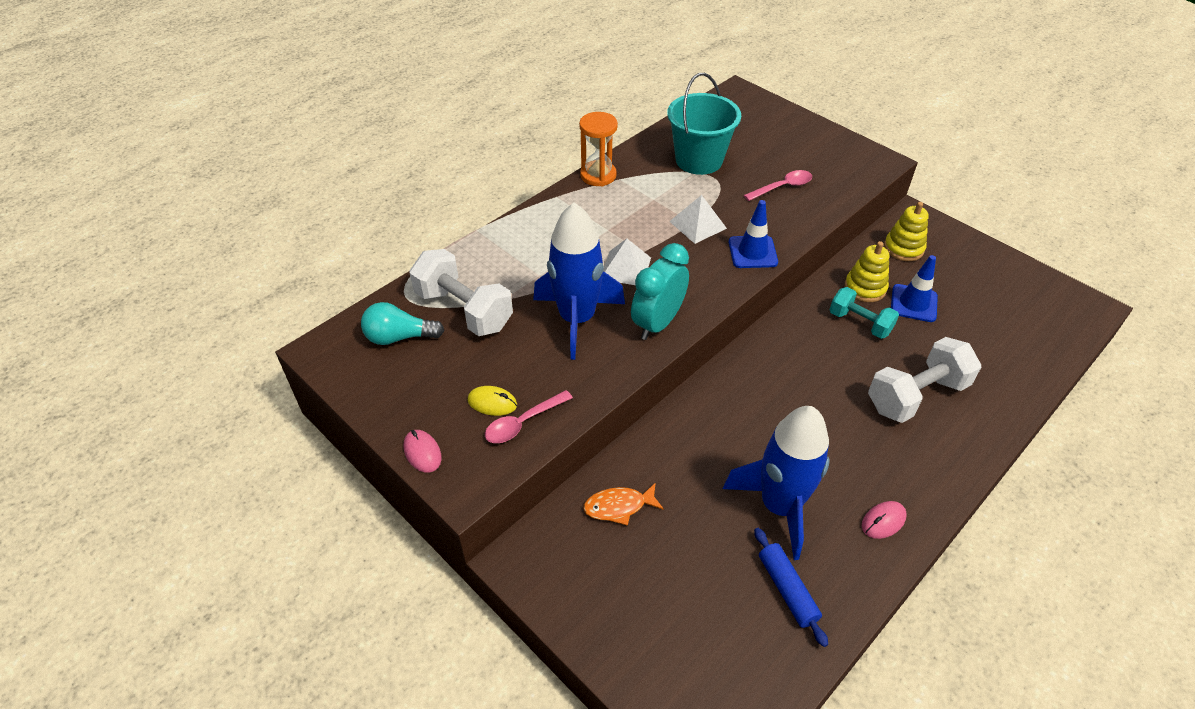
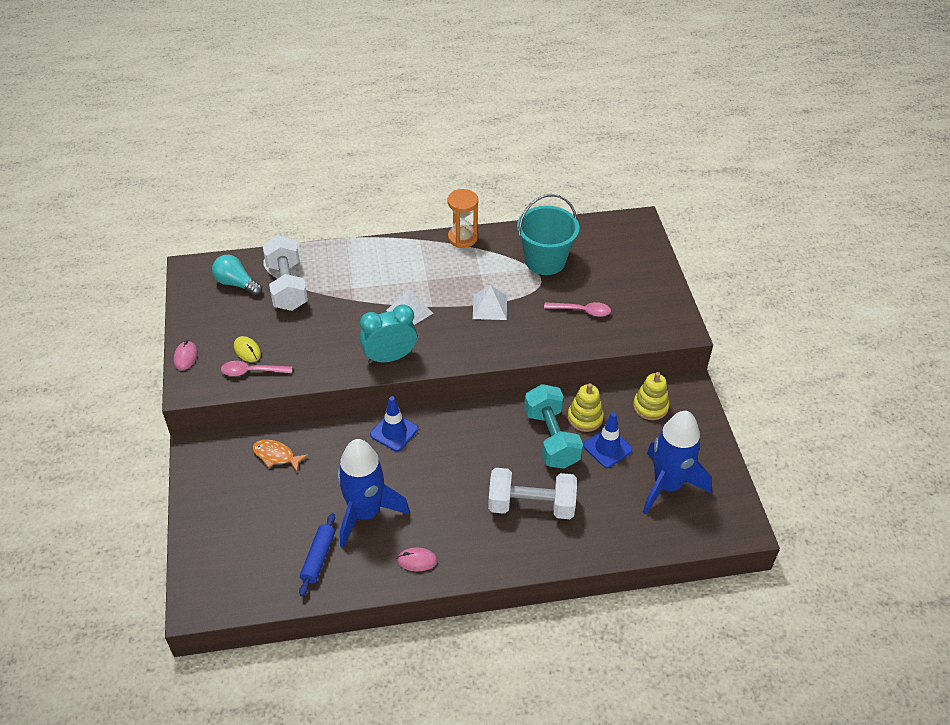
camera: 35 degrees right, 0 degrees up
blue rocket [533,202,625,360] -> blue rocket moved to [642,411,712,515]
blue traffic cone [729,200,778,268] -> blue traffic cone moved to [370,396,418,451]
turquoise dumbbell [830,287,899,339] -> turquoise dumbbell [524,384,583,469], size x1.57

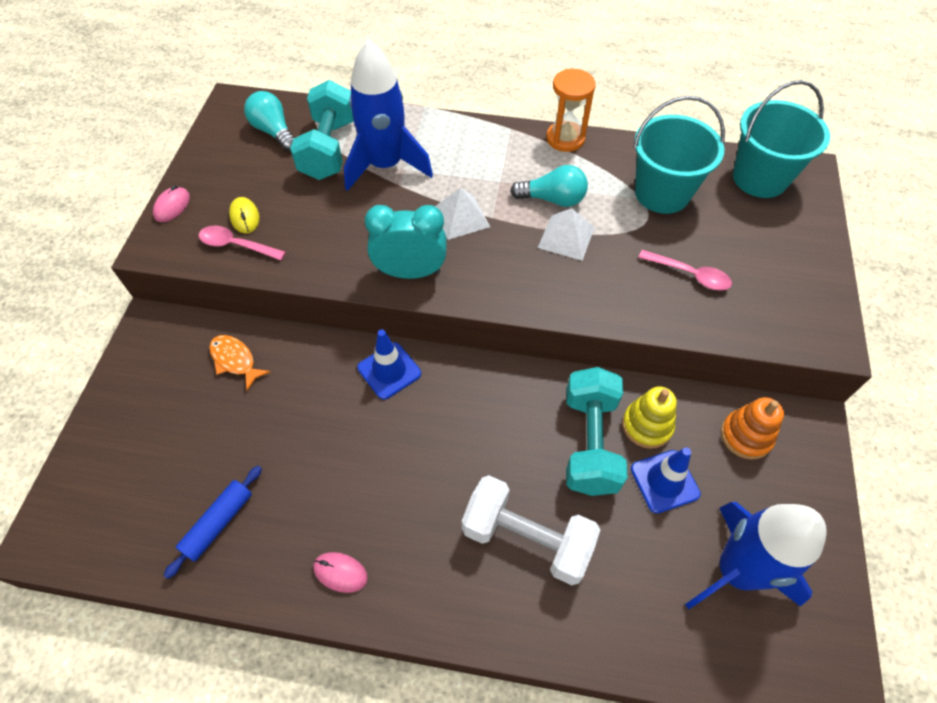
camera: 20 degrees right, 10 degrees up
white dumbbell [262,236,308,311] -> turquoise dumbbell [290,80,354,180]
blue rocket [337,439,410,547] -> blue rocket moved to [344,40,433,191]
yellow stacking toy [633,372,670,420] -> orange stacking toy [721,397,784,460]
none -> turquoise light bulb [510,165,588,207]
none -> turquoise bucket [733,80,830,198]

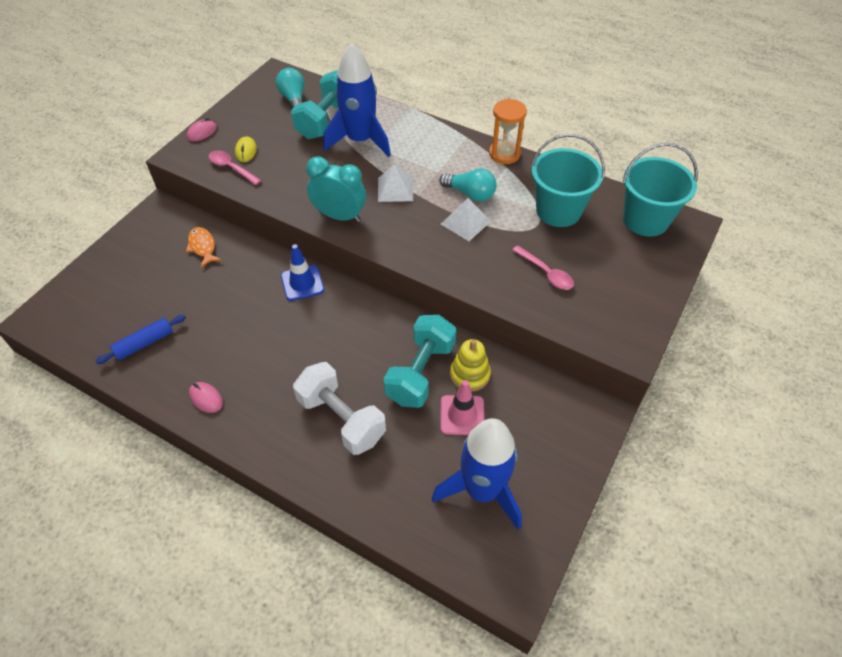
camera: 20 degrees right, 5 degrees down
blue traffic cone [631,447,701,514] -> pink traffic cone [440,380,484,435]
orange stacking toy [721,397,784,460] -> none

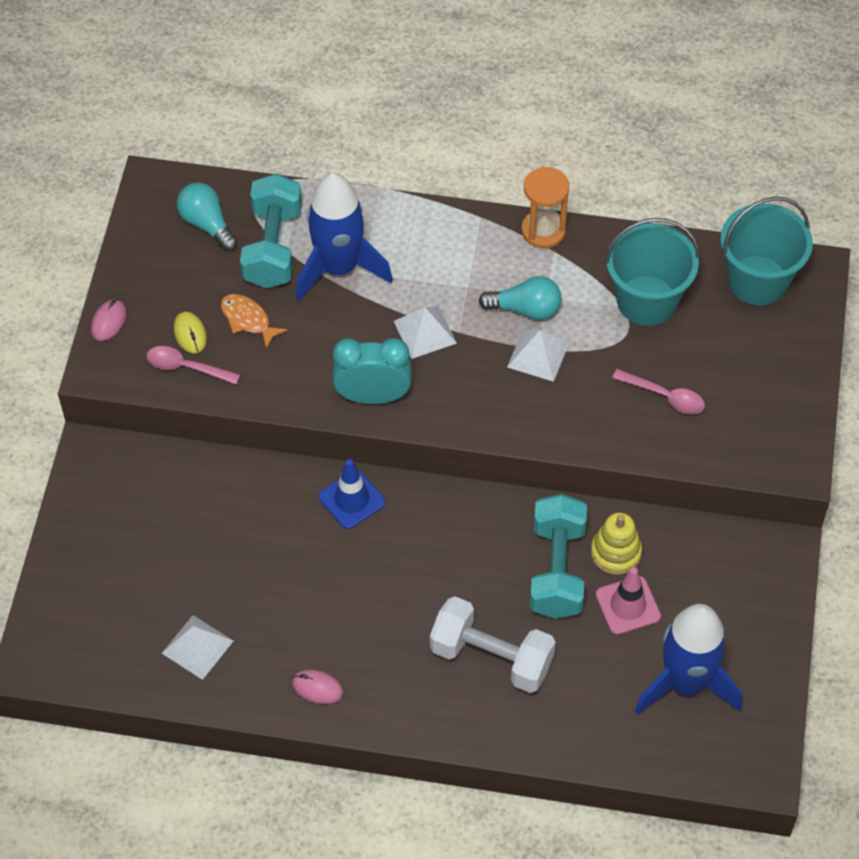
camera: 20 degrees left, 5 degrees up
blue rolling pin [95,315,186,364] -> white pyramid [162,615,233,680]
orange fish [186,227,222,267] -> orange fish moved to [221,294,287,349]

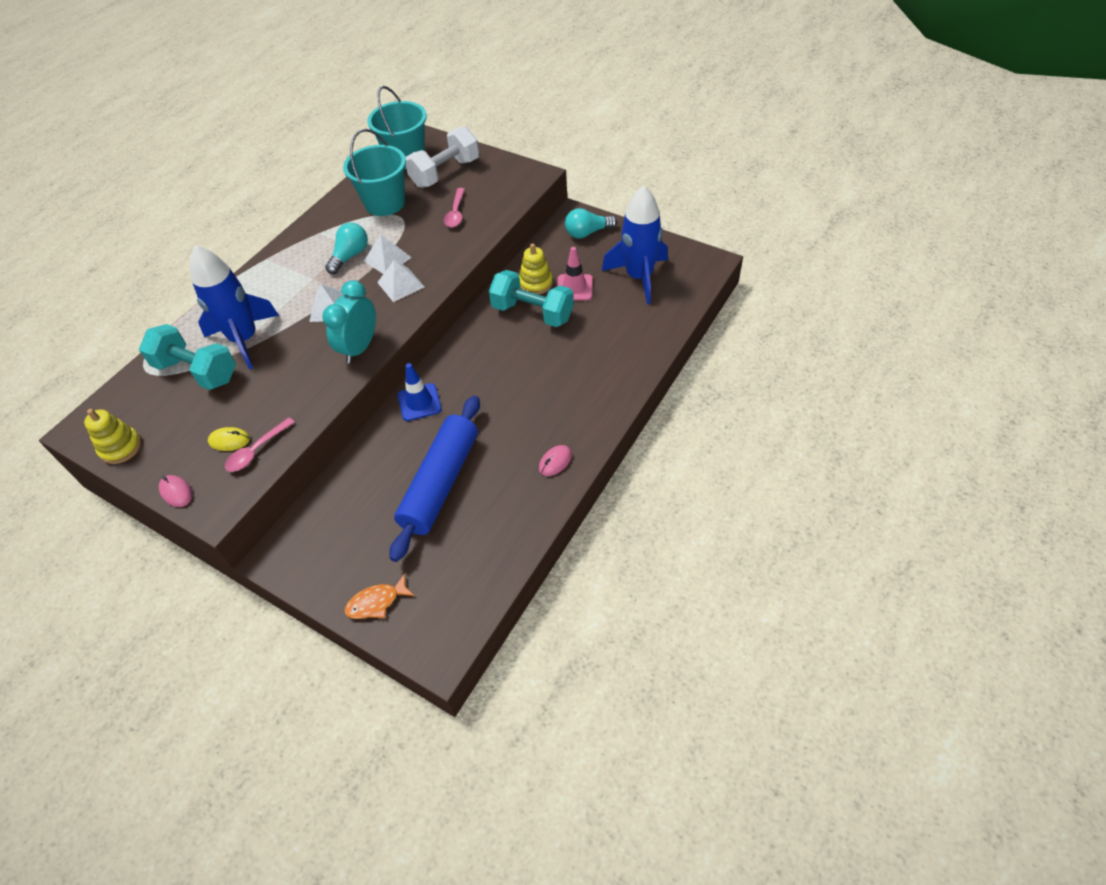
camera: 65 degrees left, 5 degrees down
white pyramid [162,615,233,680] -> white pyramid moved to [377,260,424,302]
turquoise light bulb [177,183,238,251] -> turquoise light bulb moved to [565,208,617,238]
orange fish [221,294,287,349] -> orange fish moved to [345,574,414,619]
white dumbbell [430,596,556,693] -> white dumbbell moved to [405,126,479,188]
orange hourglass [521,167,569,248] -> none
pink spoon [612,369,705,414] -> pink spoon turned 135 degrees clockwise [444,188,465,228]
none -> yellow stacking toy [84,409,141,464]
none -> blue rolling pin [389,395,480,562]

